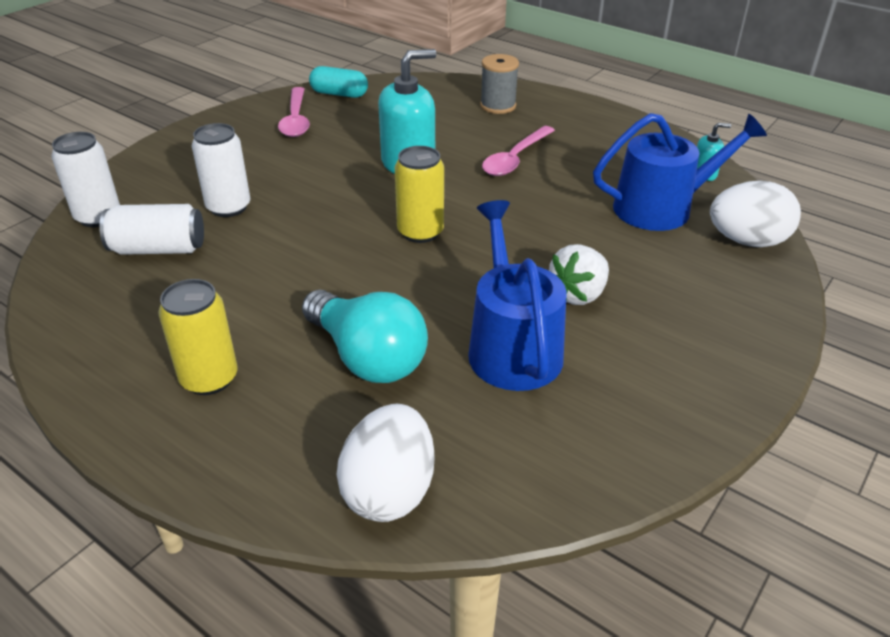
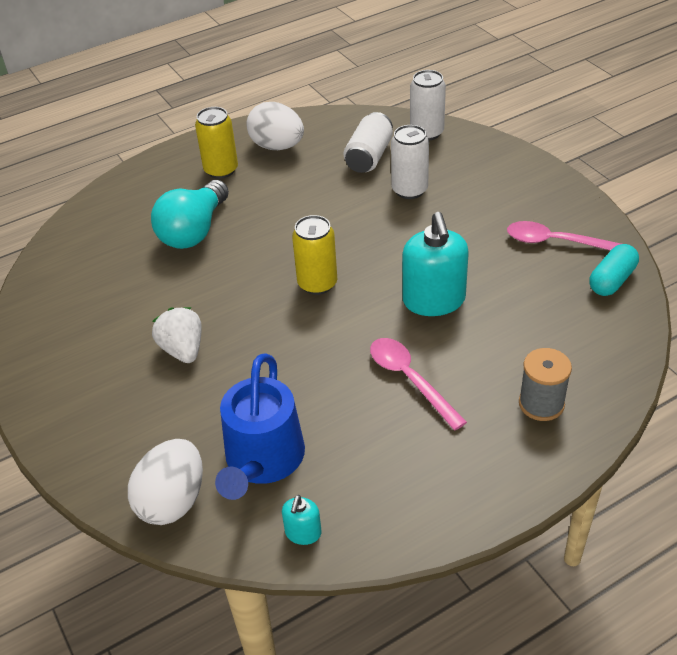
camera: 115 degrees right, 5 degrees up
turquoise light bulb [302,289,428,383] -> turquoise light bulb turned 45 degrees counterclockwise [151,180,229,249]
white egg [336,404,435,522] -> white egg moved to [247,102,304,150]
blue watering can [468,200,567,391] -> none

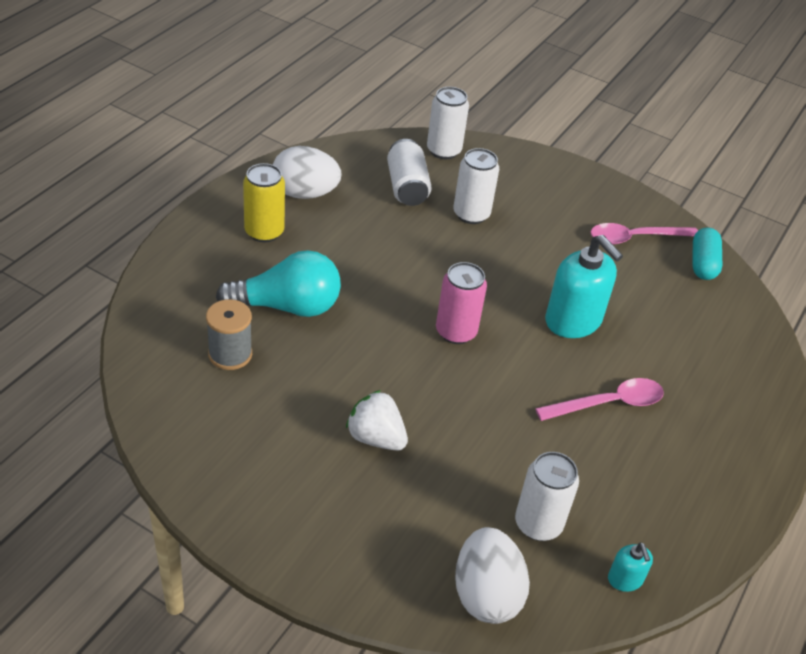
camera: 35 degrees left, 0 degrees up
turquoise light bulb [151,180,229,249] -> turquoise light bulb turned 90 degrees counterclockwise [216,250,341,317]
blue watering can [215,354,305,500] -> white can [515,452,579,541]
yellow can [292,215,337,295] -> pink can [436,262,487,344]
pink spoon [370,338,467,430] -> pink spoon turned 135 degrees clockwise [535,378,664,421]
grey spool [519,348,572,421] -> grey spool moved to [206,299,252,370]

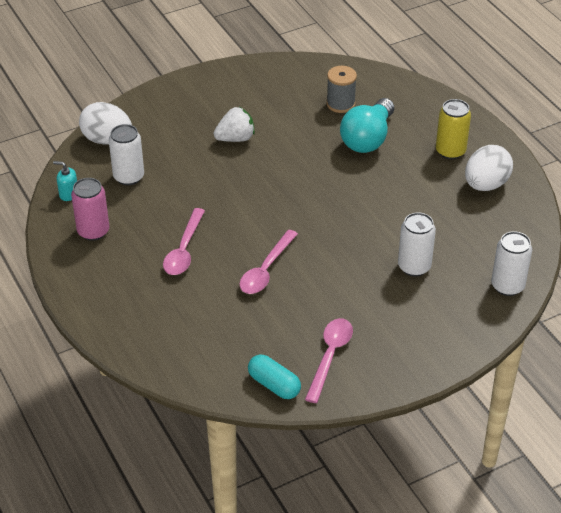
camera: 125 degrees right, 0 degrees up
white can [387,139,432,206] -> none
pink can [436,262,487,344] -> pink can moved to [71,178,109,241]
turquoise soap dispenser [545,235,623,338] -> pink spoon [239,230,298,294]

